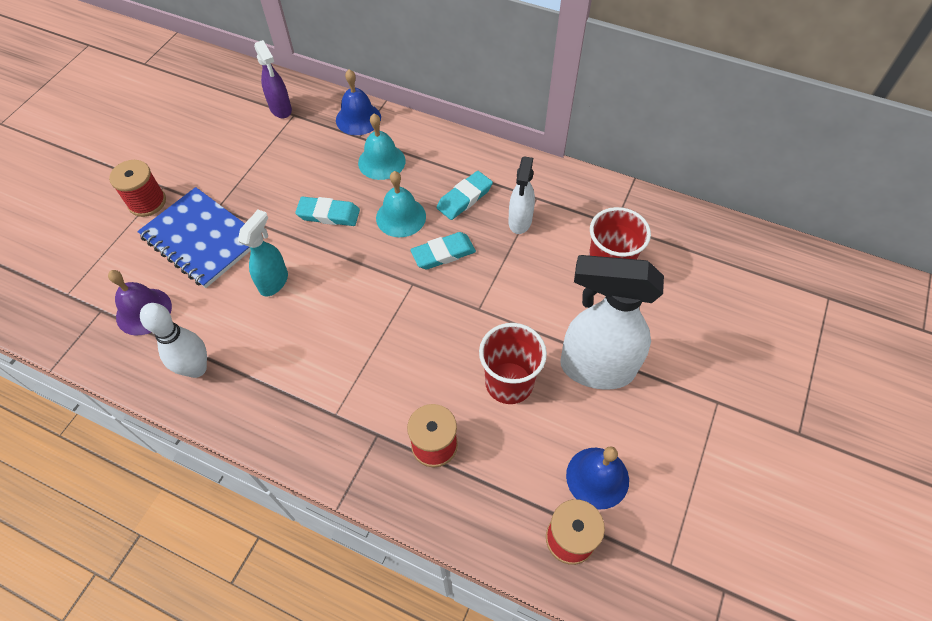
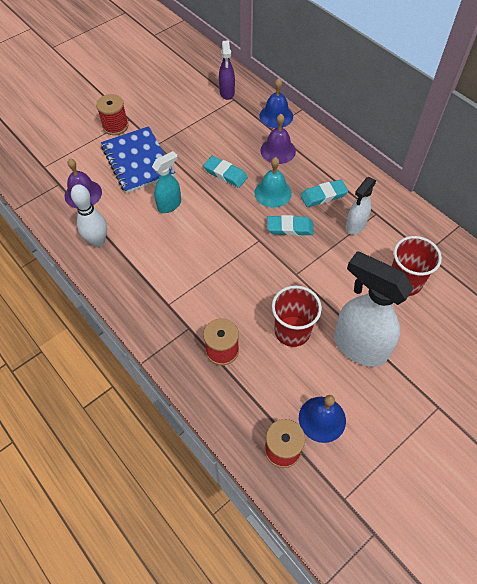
camera: 25 degrees right, 0 degrees up
turquoise bell [358,114,406,180] -> purple bell [261,114,296,164]

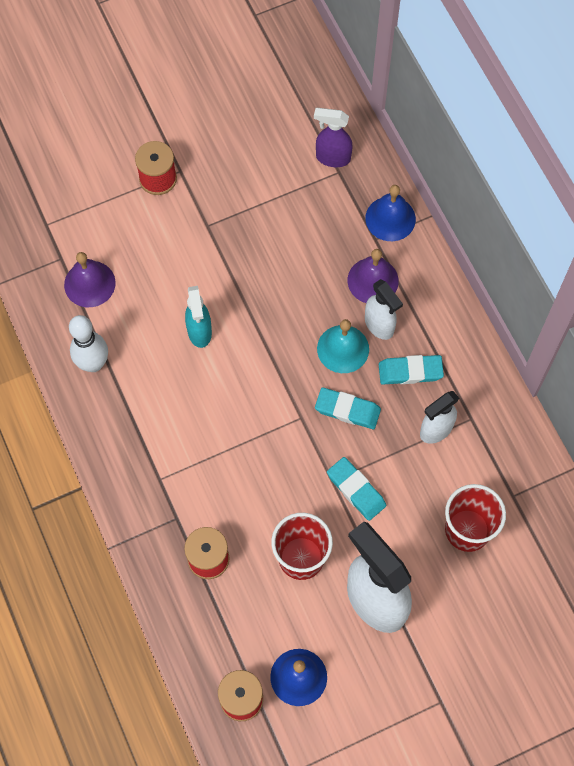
camera: 15 degrees right, 10 degrees up
blue notebook [101,126,175,193] -> none
turquoise spray bottle [152,151,181,213] -> turquoise spray bottle turned 105 degrees clockwise [185,286,212,348]
turquoise eraser [203,156,248,188] -> turquoise eraser moved to [327,457,386,521]
purple spray bottle [219,40,235,100] -> purple spray bottle turned 90 degrees clockwise [314,108,352,167]
none -> white spray bottle [365,279,403,340]

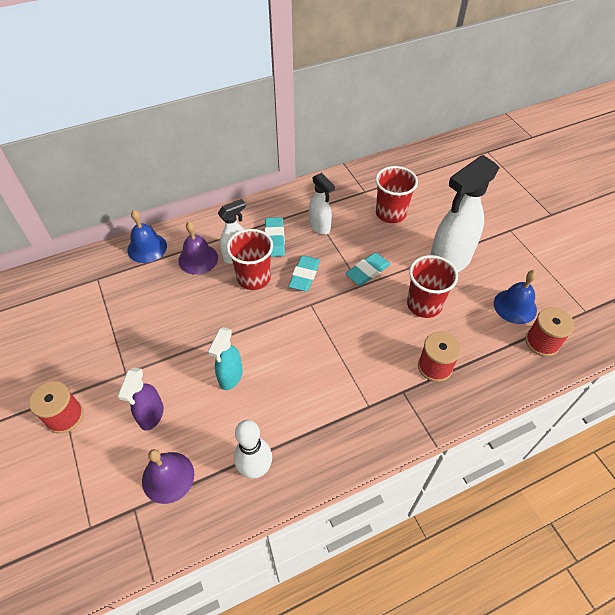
camera: 90 degrees left, 15 degrees down
turquoise spray bottle [185,286,212,348] -> turquoise spray bottle turned 120 degrees clockwise [208,327,243,390]
purple spray bottle [314,108,352,167] -> purple spray bottle moved to [118,367,164,431]
turquoise bell [317,319,369,373] -> red cup [227,229,273,290]

